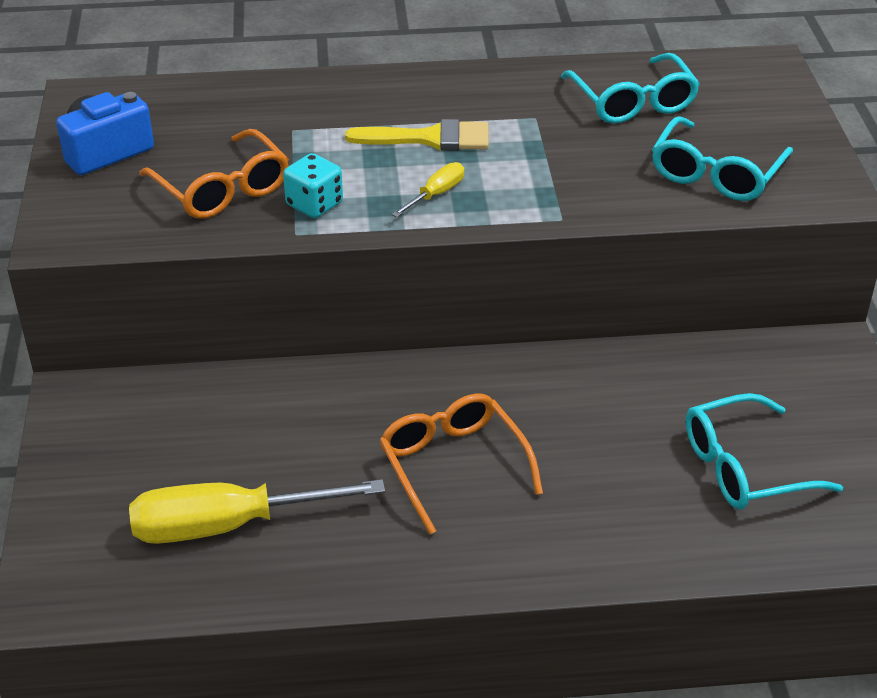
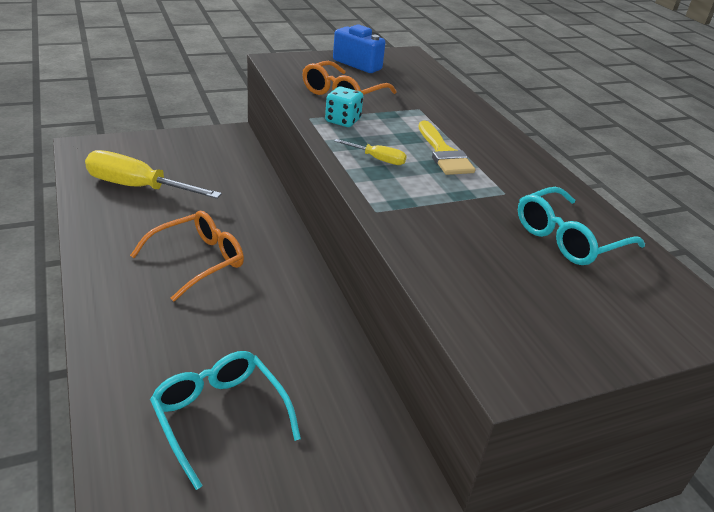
camera: 70 degrees right, 5 degrees down
yellow screwdriver [129,479,385,544] -> yellow screwdriver turned 45 degrees counterclockwise [85,150,222,199]
turquoise glasses [652,116,793,201] -> none

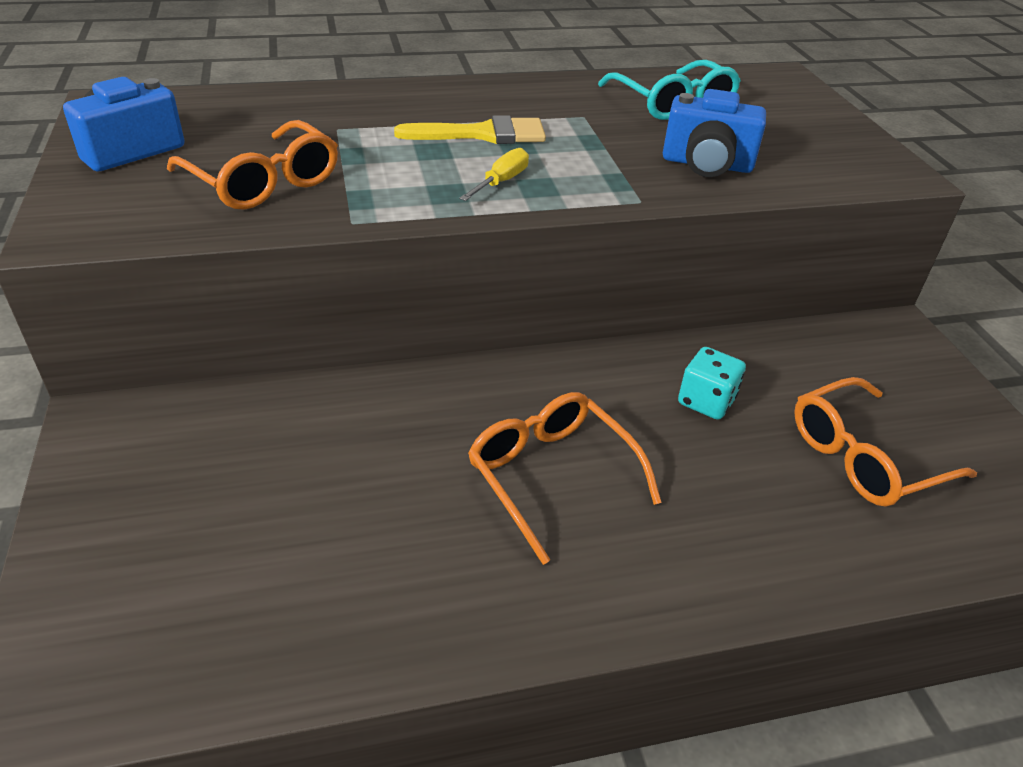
camera: 80 degrees left, 5 degrees up
yellow screwdriver [85,150,222,199] -> none
turquoise glasses [150,351,301,490] -> orange glasses [794,377,977,506]
turquoise dice [325,87,363,127] -> turquoise dice moved to [678,347,746,420]
none -> blue camera [663,89,766,177]

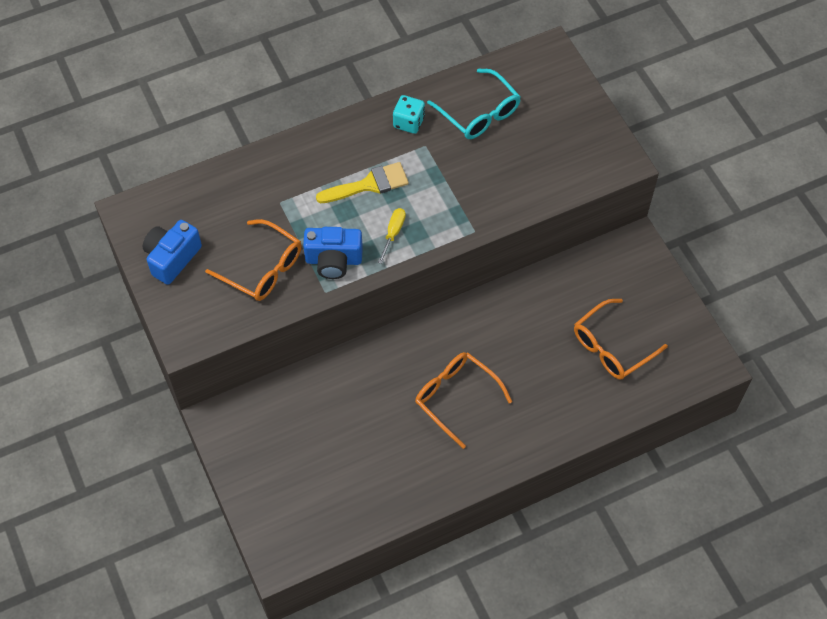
camera: 10 degrees left, 20 degrees up
blue camera [663,89,766,177] -> blue camera moved to [303,227,363,279]
turquoise dice [678,347,746,420] -> turquoise dice moved to [393,95,425,134]

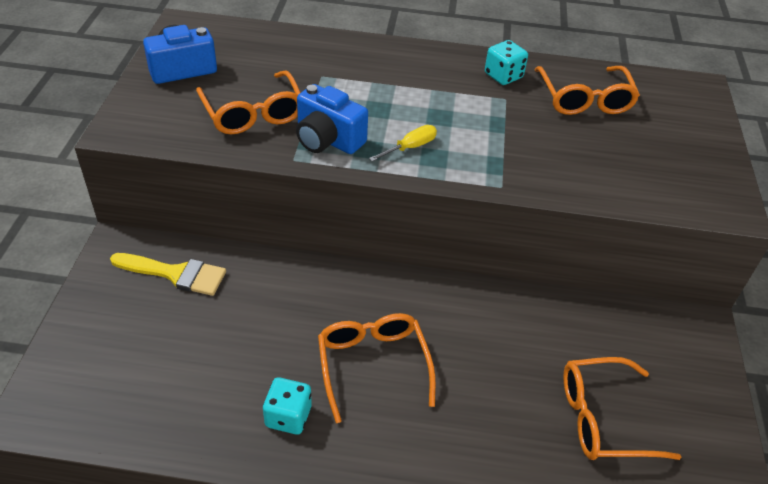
camera: 30 degrees right, 15 degrees down
yellow brush [316,162,409,203] -> yellow brush moved to [110,253,226,296]
turquoise glasses [427,69,521,139] -> orange glasses [535,66,640,115]
none -> turquoise dice [263,377,312,435]

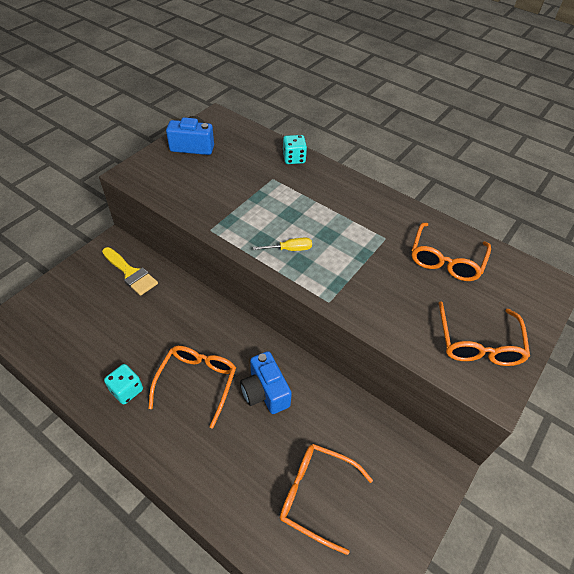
camera: 30 degrees right, 5 degrees up
orange glasses [196,71,301,134] -> orange glasses moved to [439,301,530,366]
blue camera [296,84,368,154] -> blue camera moved to [240,351,292,414]
turquoise dice [485,40,528,85] -> turquoise dice moved to [283,135,307,164]

